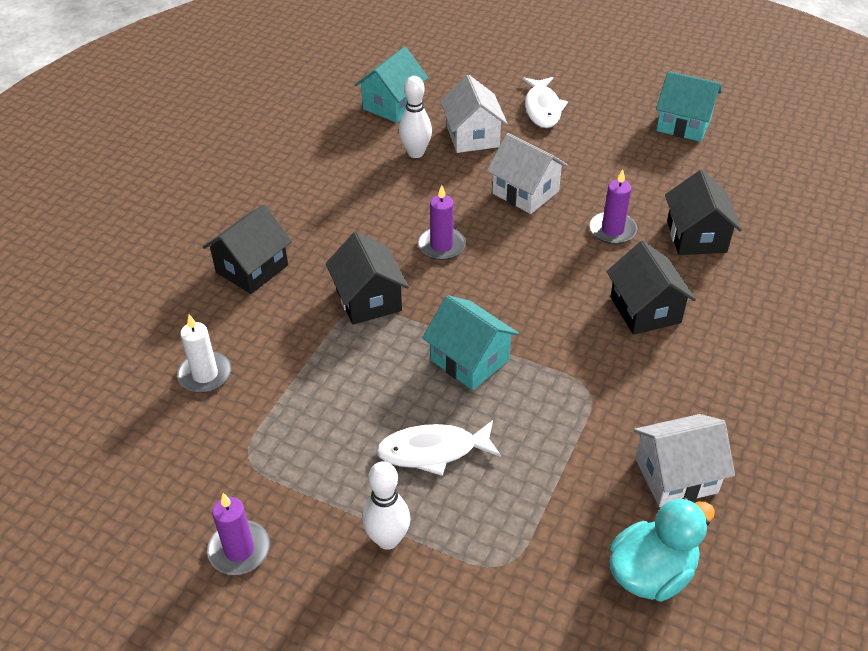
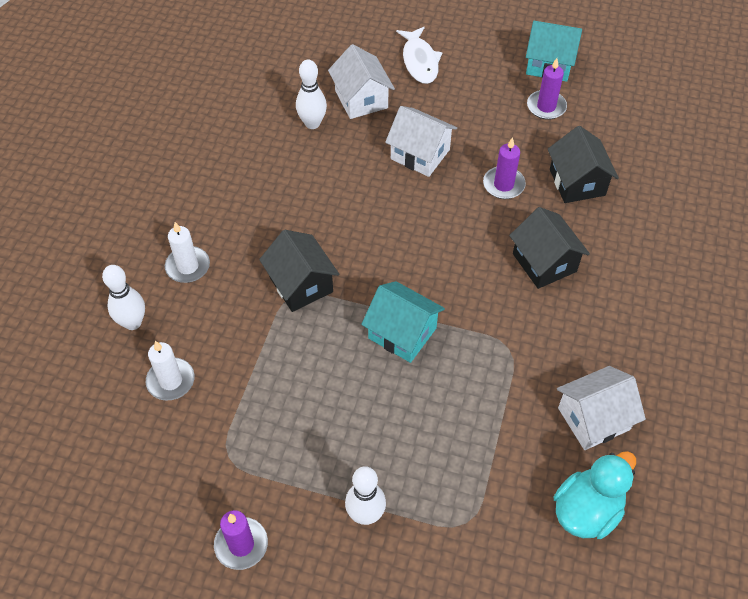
camera: 10 degrees left, 10 degrees up
black house [203,205,292,294] -> white candle [165,222,210,283]
turquoise house [355,47,428,123] -> none
white fish [376,420,501,476] -> none
purple candle [418,185,466,260] -> purple candle moved to [527,58,567,120]
none -> white bowling pin [102,265,145,330]

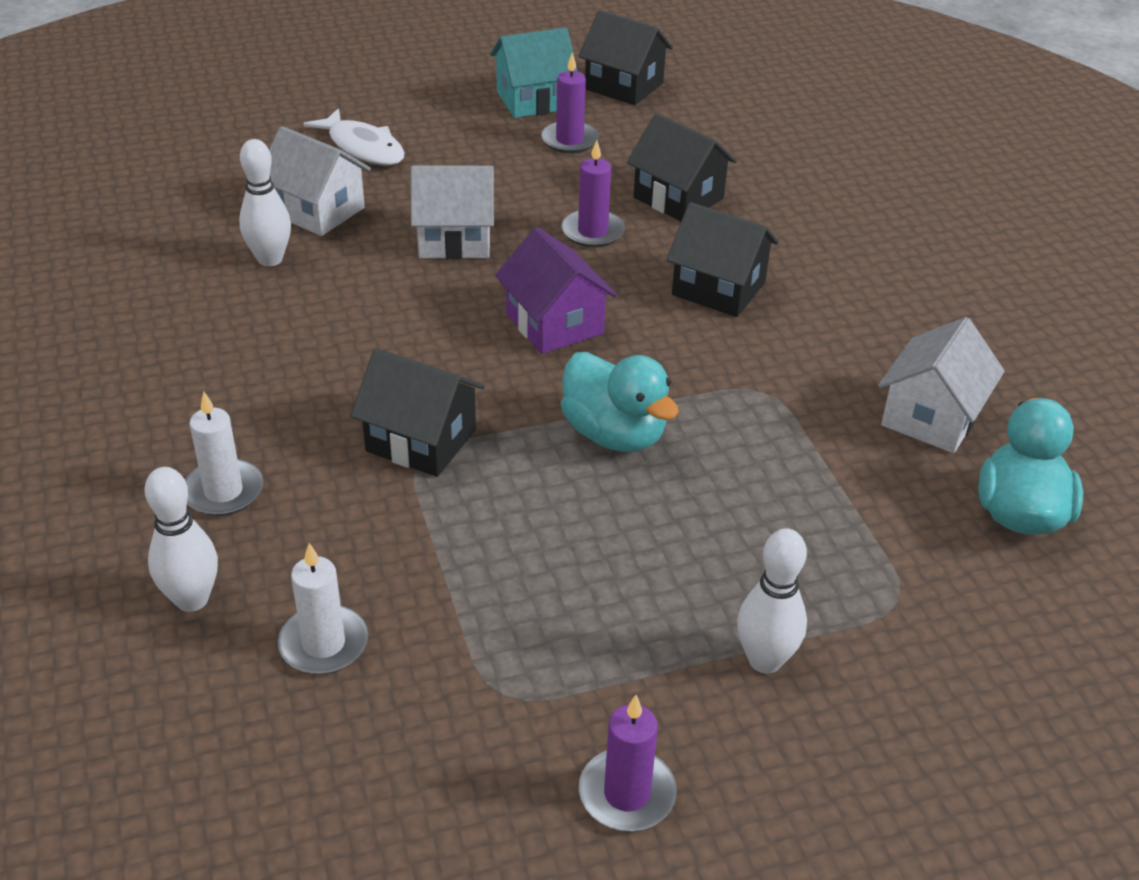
camera: 35 degrees left, 15 degrees down
turquoise house [361,281,445,363] -> turquoise duck [561,352,679,452]
none -> purple house [495,227,617,354]
none -> black house [578,10,673,105]

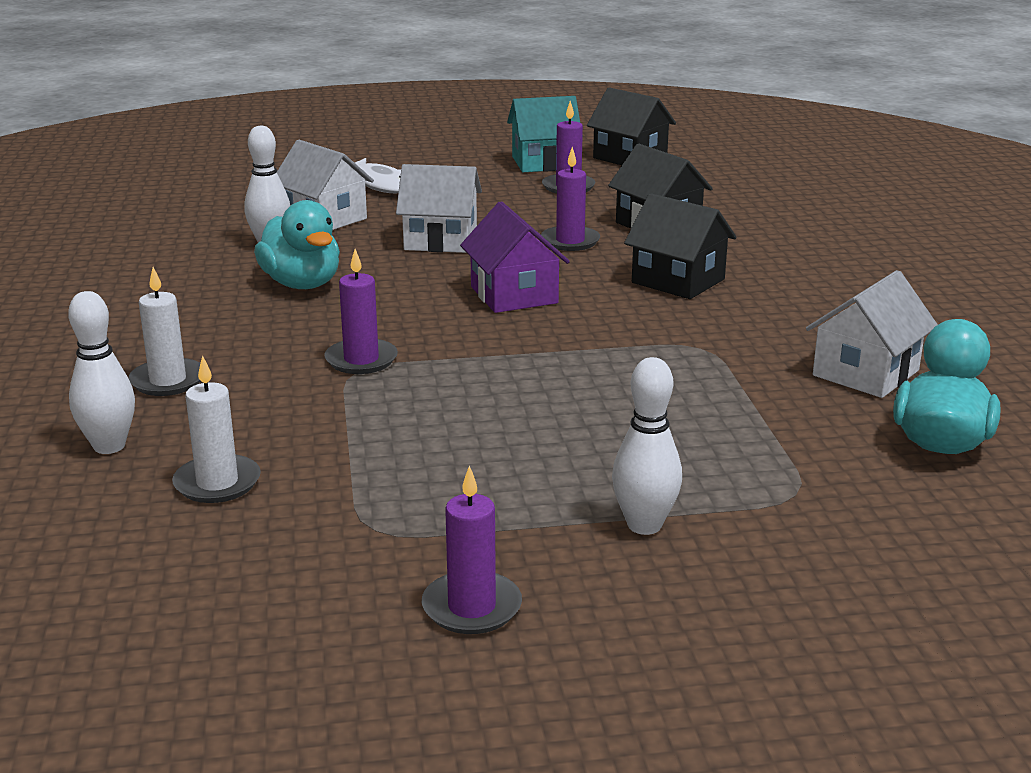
camera: 10 degrees right, 15 degrees down
black house [351,348,485,477] -> purple candle [324,249,398,374]
turquoise duck [561,352,679,452] -> turquoise duck moved to [254,200,340,289]

